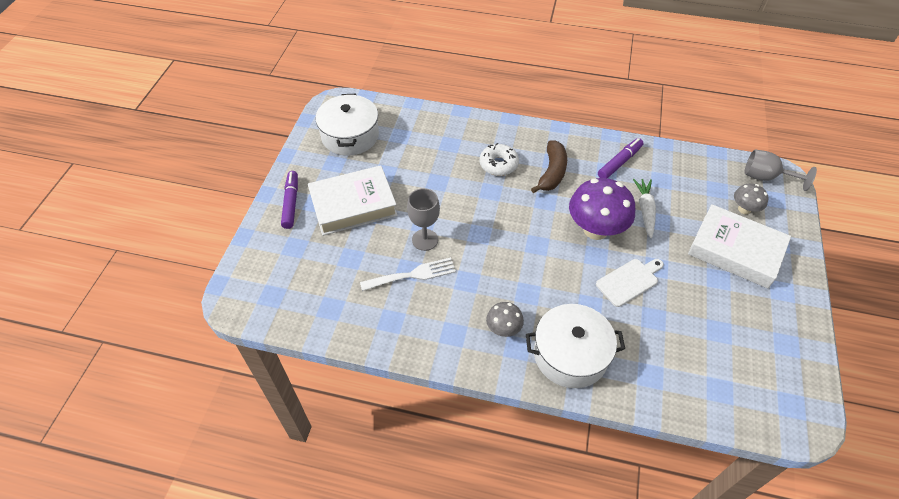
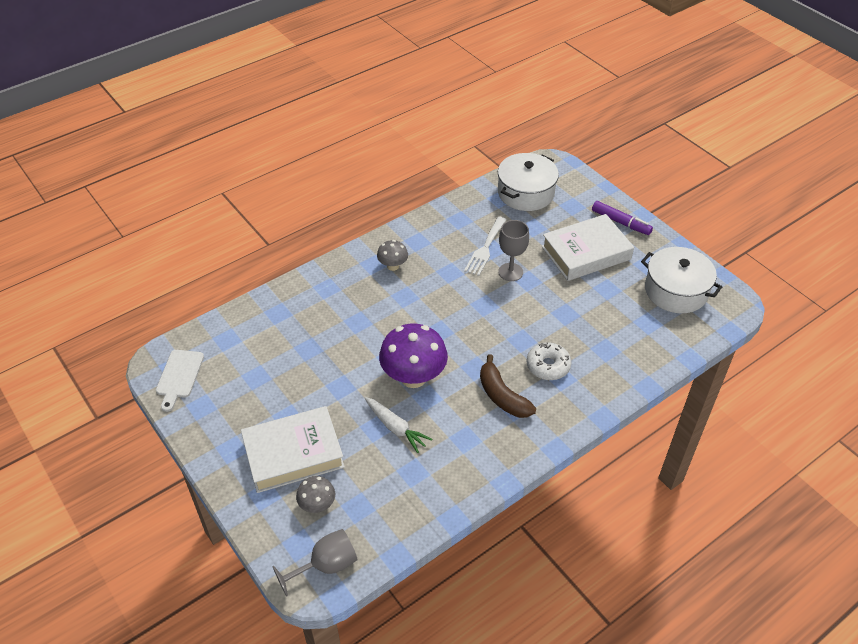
camera: 130 degrees right, 5 degrees down
white book [308,165,398,236] -> white book turned 45 degrees clockwise [541,214,634,281]
white pot [526,304,625,388] -> white pot moved to [498,153,559,211]
white cutting board [596,259,664,307] -> white cutting board moved to [156,350,204,412]
purple marker [598,138,643,178] -> none

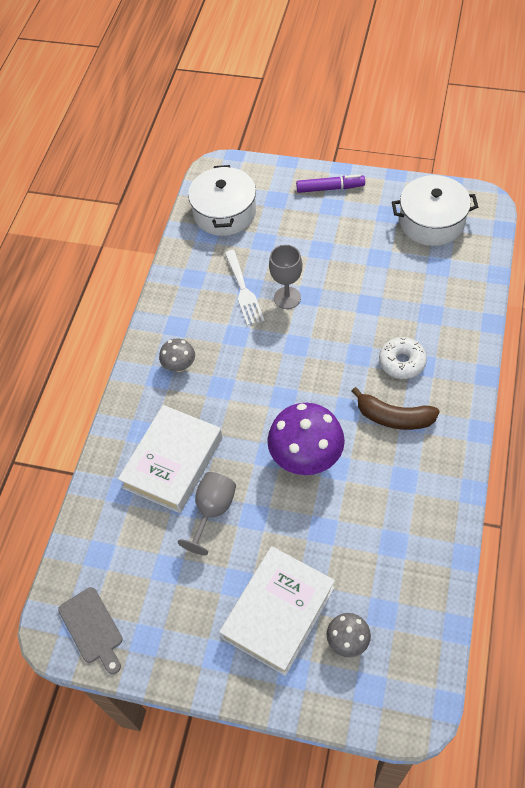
camera: 35 degrees left, 10 degrees up
white cutting board [156,350,204,412] -> grey cutting board [58,587,123,674]
grey goblet [272,529,357,597] -> grey goblet moved to [178,472,236,555]
white carrot [365,397,432,453] -> none
white book [541,214,634,281] -> white book moved to [118,405,223,513]

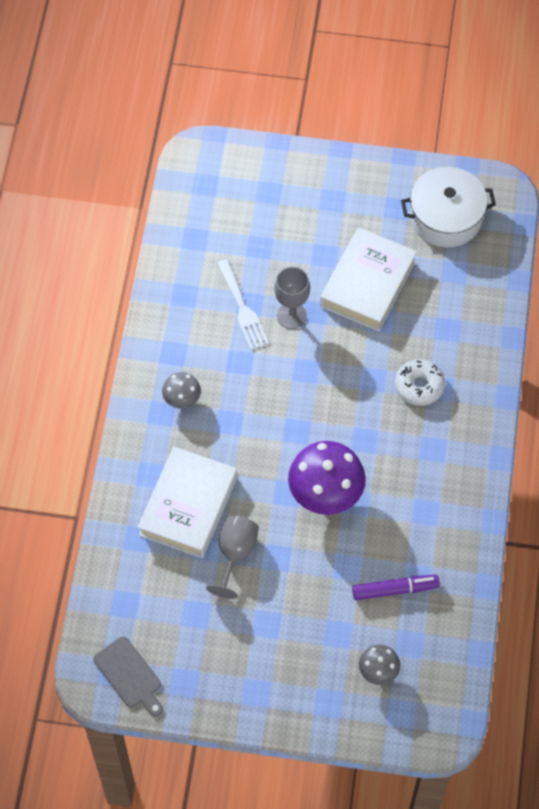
camera: 10 degrees left, 5 degrees up
white pot [188,165,256,236] -> none
white book [219,546,335,676] -> white book moved to [320,227,417,332]
purple marker [296,175,365,193] -> purple marker moved to [352,575,440,600]
brown banana [352,387,440,430] -> none

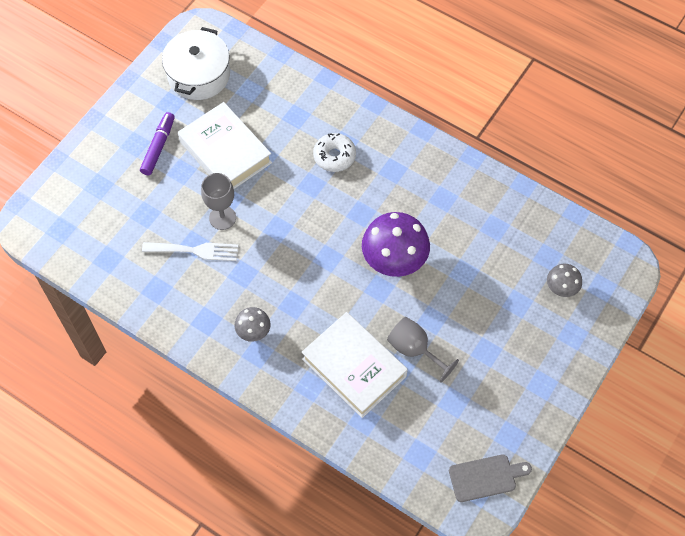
camera: 65 degrees left, 0 degrees up
purple marker [352,575,440,600] -> purple marker moved to [140,112,175,176]

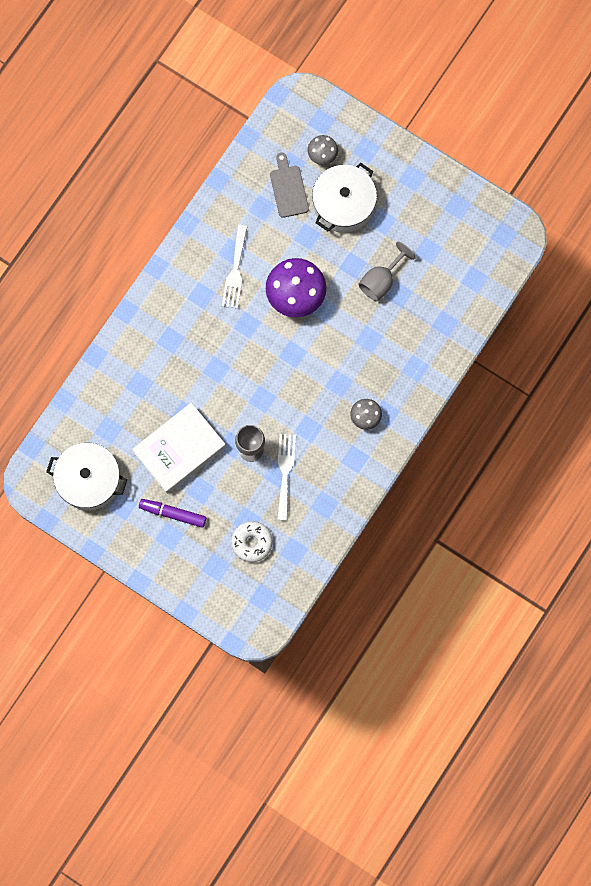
camera: 90 degrees left, 15 degrees up
white book [302,312,408,418] -> none
white donut [313,133,356,172] -> white donut moved to [231,521,272,562]
grey cutting board [449,454,532,502] -> grey cutting board moved to [270,153,309,218]
none -> white fork [222,225,248,309]
none -> white pot [312,163,377,233]

